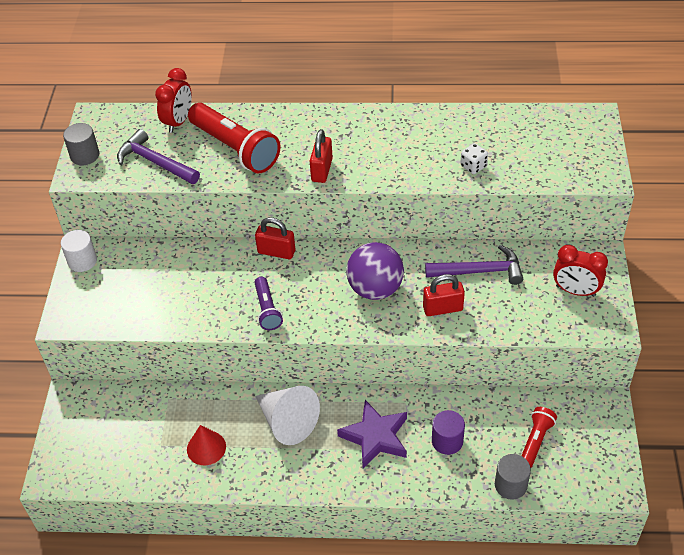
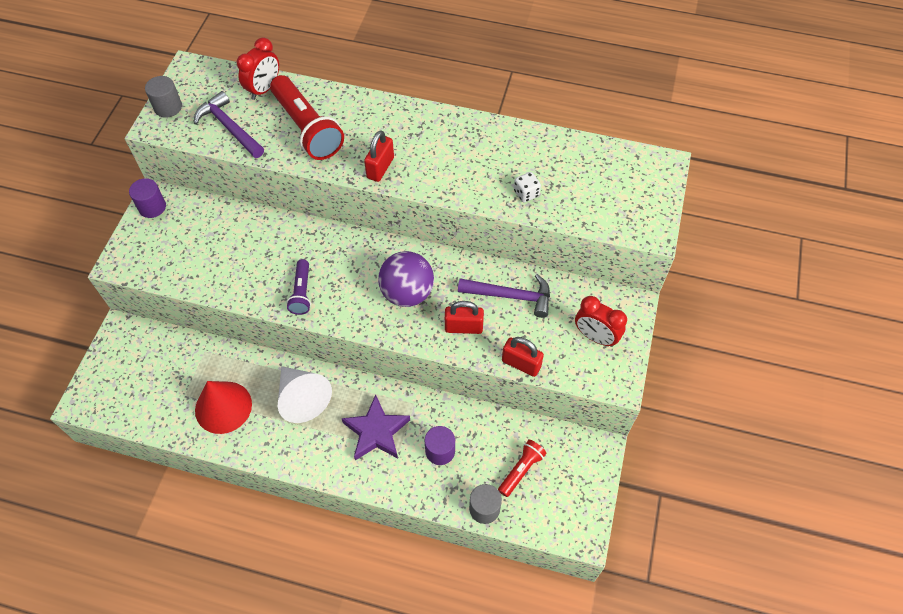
camera: 10 degrees right, 10 degrees up
white cylinder [61,230,97,272] -> purple cylinder [129,178,166,218]
red cone [187,425,226,465] -> red cone [195,381,252,434], size x1.55
red padlock [255,217,295,259] -> red padlock moved to [502,337,544,377]

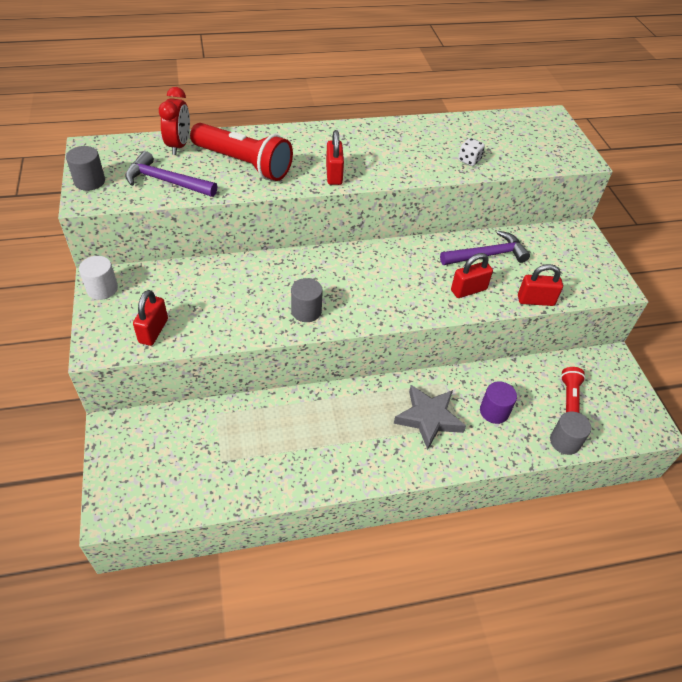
camera: 30 degrees left, 10 degrees down
purple cylinder [129,178,166,218] -> white cylinder [79,256,118,300]
red cone [195,381,252,434] -> none
white cone [278,366,332,423] -> none
purple flashlight [287,259,311,315] -> grey cylinder [291,278,323,322]
purple star [341,395,410,460] -> grey star [394,385,466,450]
purple ball [378,251,434,307] -> none
red clock [575,296,627,347] -> none
none -> red padlock [133,290,168,346]

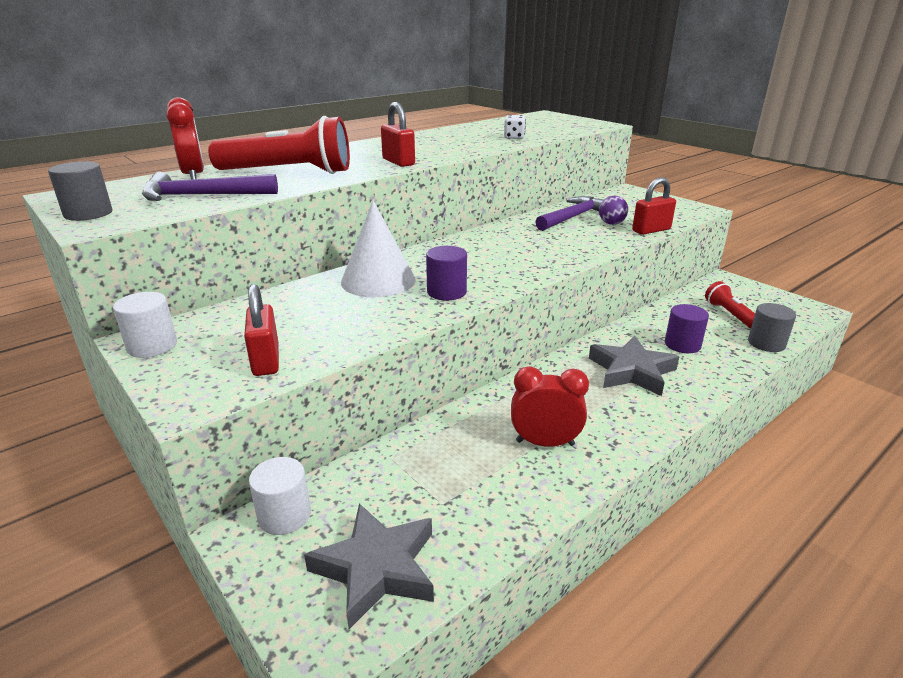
camera: 25 degrees left, 20 degrees down
grey cylinder [291,278,323,322] -> purple cylinder [426,246,467,301]
red padlock [451,253,493,298] -> none
none -> white cylinder [249,457,311,535]
none -> grey star [304,503,434,629]
none -> white cone [341,200,416,297]
none -> red clock [511,366,589,447]
none -> purple ball [599,196,628,225]

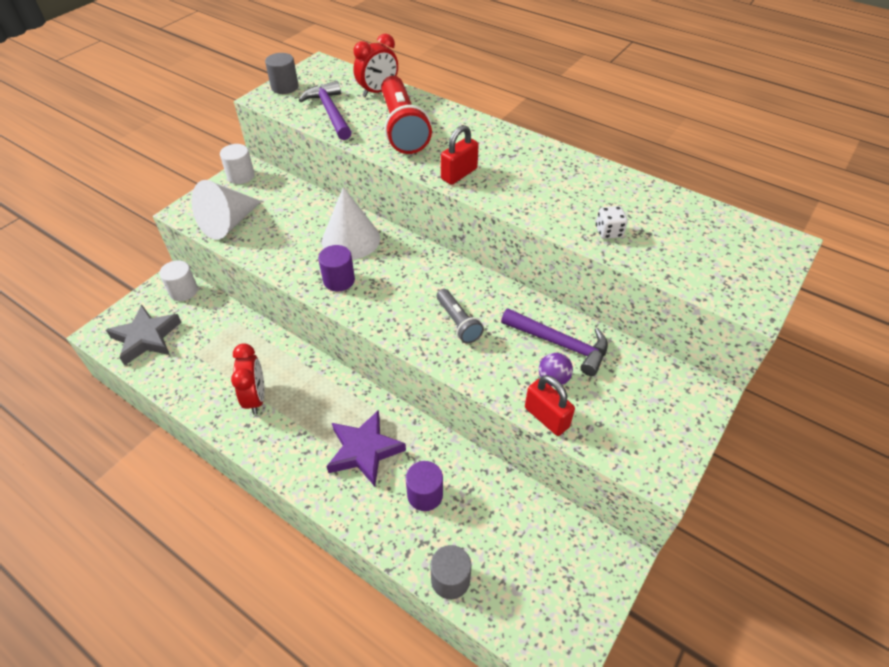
camera: 75 degrees right, 20 degrees up
red padlock [244,284,279,376] -> white cone [191,180,262,240]
grey star [589,335,680,396] -> purple star [326,410,406,486]
red flashlight [705,281,755,329] -> none
none -> grey flashlight [437,289,484,344]

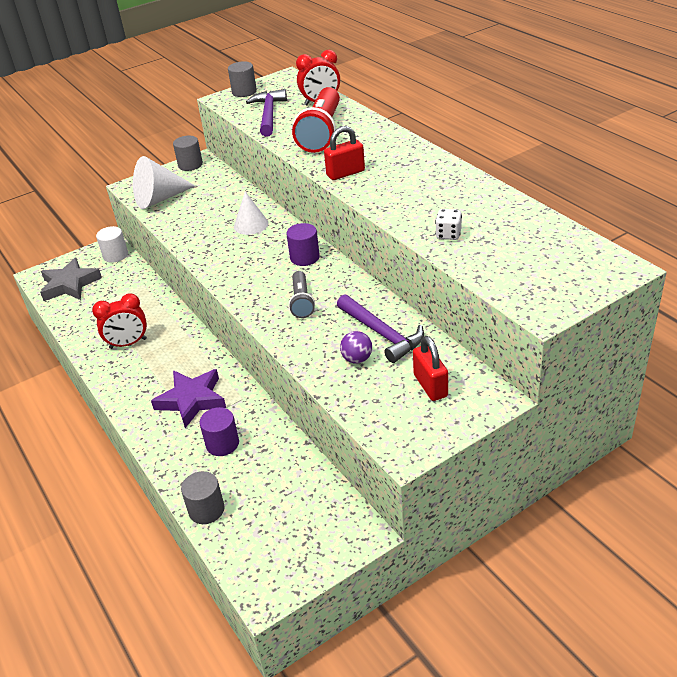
camera: 25 degrees right, 10 degrees down
white cylinder [220,144,255,184] -> grey cylinder [173,136,203,171]
red clock [231,343,265,415] -> red clock turned 60 degrees clockwise [92,294,147,349]
purple cylinder [318,245,355,291] -> purple cylinder moved to [286,223,320,266]
white cone [322,187,380,260] -> white cone [234,191,269,235], size x0.64
red padlock [525,375,575,436] -> red padlock moved to [413,336,448,401]

